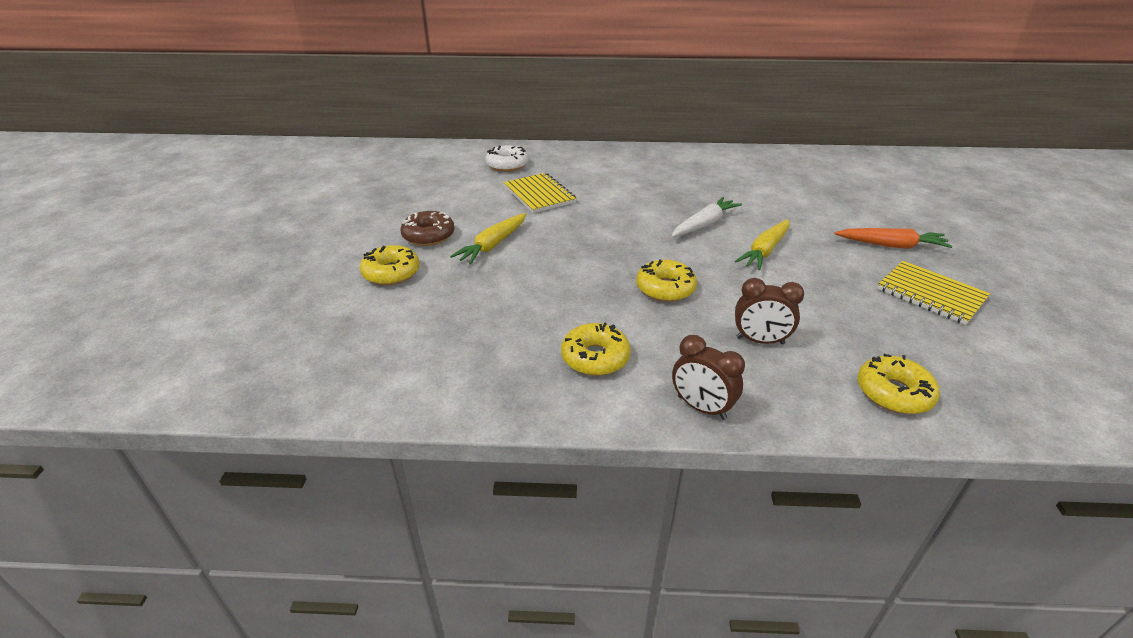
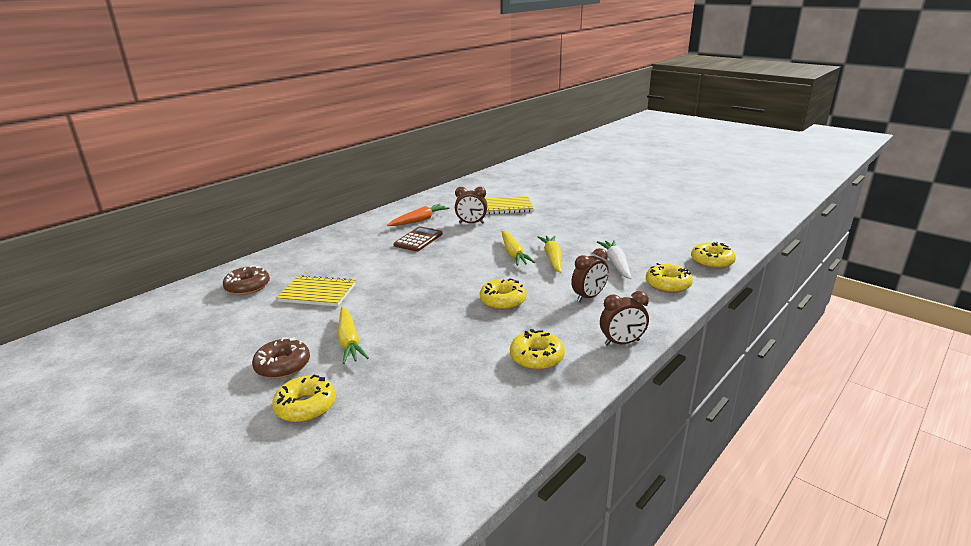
camera: 50 degrees left, 10 degrees down
white donut [485,145,529,172] -> brown donut [223,265,270,295]
white carrot [671,197,742,237] -> white carrot moved to [597,240,631,279]
orange carrot [834,228,953,249] -> orange carrot moved to [387,204,450,226]
yellow notebook [877,261,990,325] -> yellow notebook moved to [485,196,534,214]
none -> brown calculator [393,226,443,252]
none -> brown clock [455,187,487,224]
none -> yellow carrot [538,235,562,273]
none -> yellow donut [691,242,736,269]

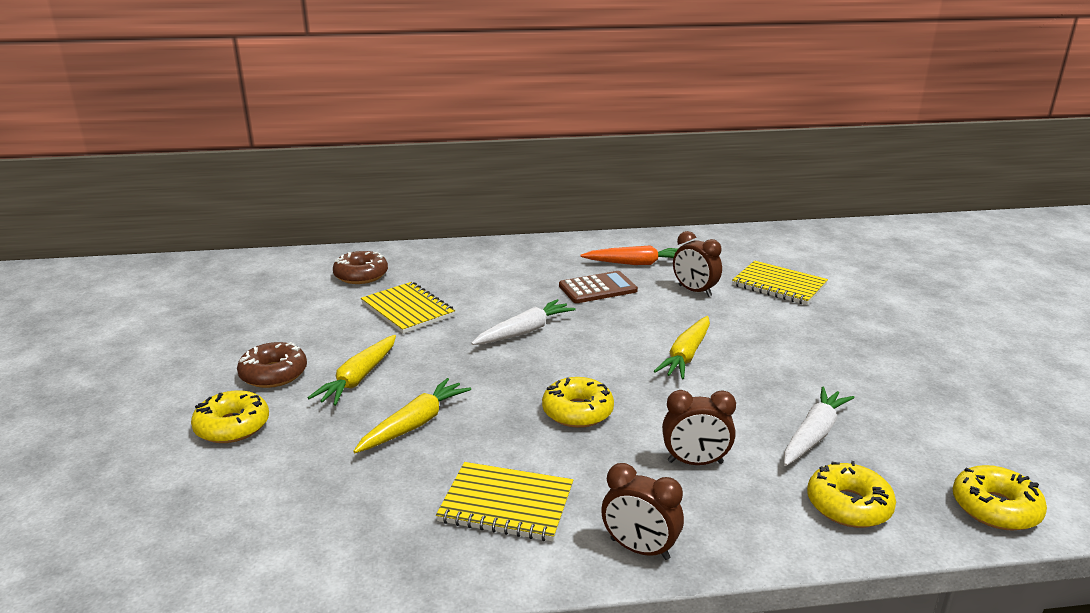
camera: 40 degrees right, 0 degrees up
yellow donut [510,329,565,370] -> yellow notebook [436,462,573,542]
yellow carrot [538,235,562,273] -> yellow carrot moved to [353,378,471,453]
none -> white carrot [471,299,576,345]

